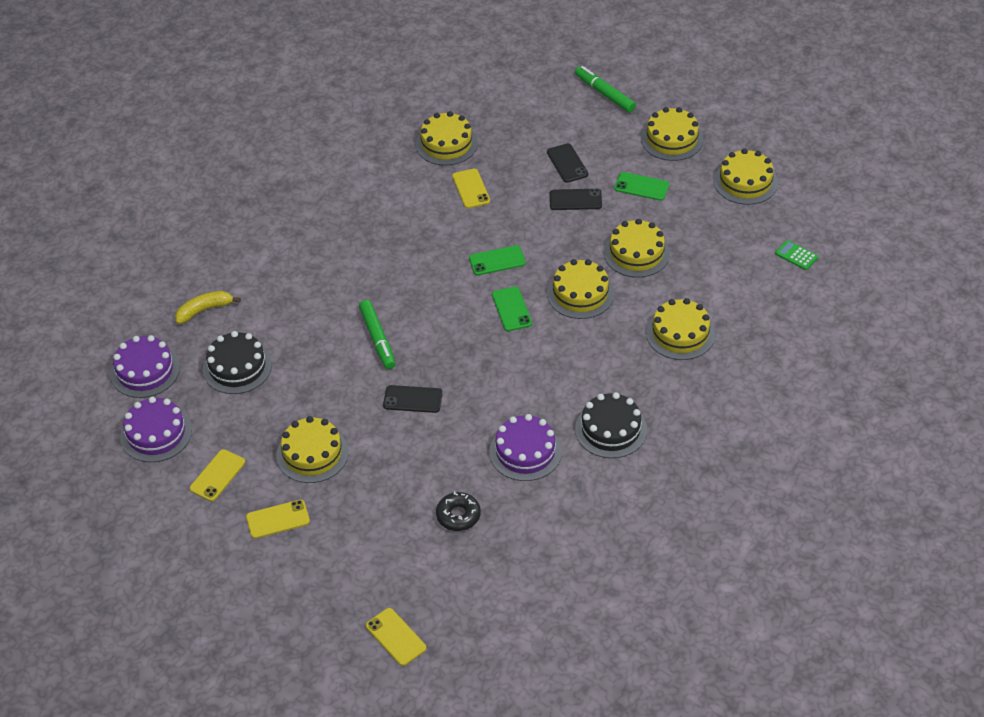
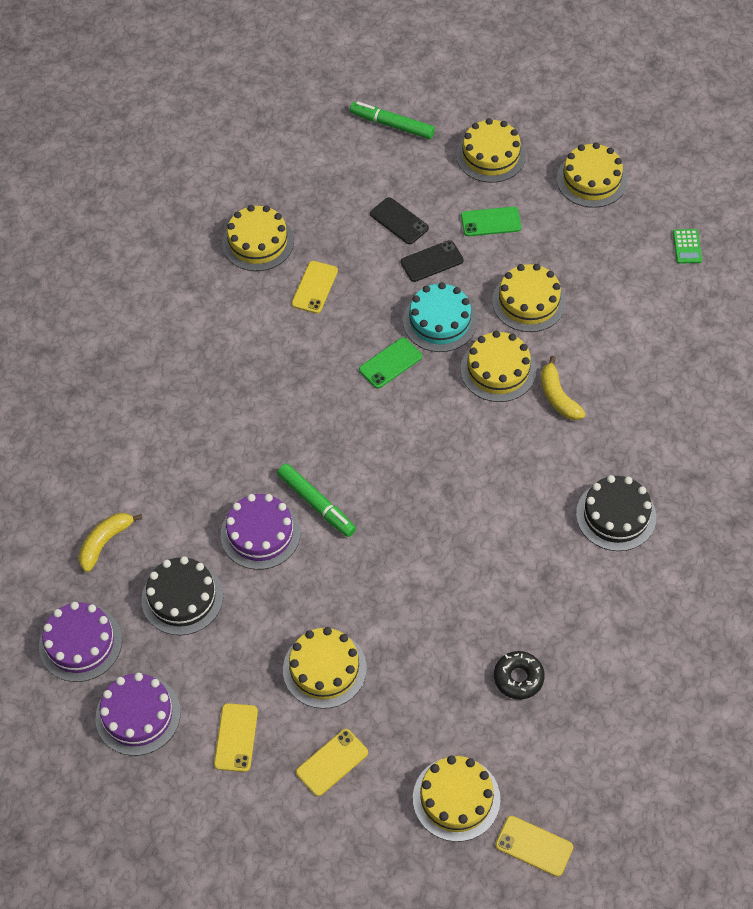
camera: 25 degrees left, 10 degrees up
black phone [383,385,443,413] -> none
yellow phone [452,169,490,208] -> yellow phone turned 60 degrees clockwise [291,261,338,314]
purple cake [489,414,562,481] -> purple cake moved to [221,494,301,570]
green phone [492,286,532,331] -> none
yellow cake [646,298,715,360] -> yellow cake moved to [413,756,500,842]
green calculator [775,240,818,270] -> green calculator turned 105 degrees counterclockwise [673,229,702,264]
none -> turquoise cake [403,282,477,352]
none -> yellow banana [541,356,586,420]

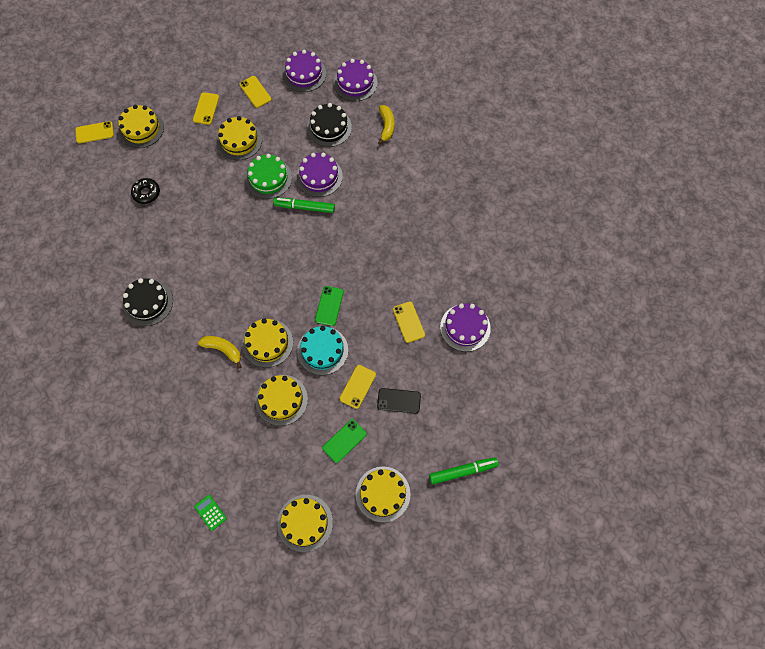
camera: 140 degrees right, 10 degrees up
yellow cake [222,205,294,271] -> purple cake [440,303,491,352]
black phone [400,240,464,282] -> yellow phone [340,365,376,409]
none -> green cake [246,154,292,199]

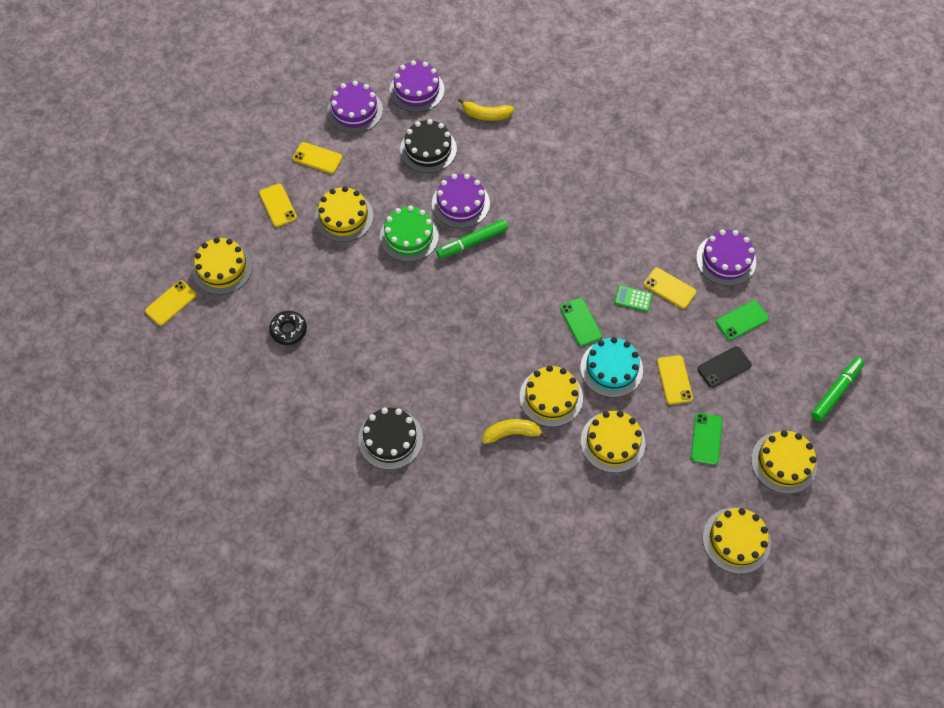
camera: 35 degrees left, 5 degrees down
green calculator [194,495,227,531] -> green calculator moved to [615,286,652,312]
yellow banana [378,105,394,145] -> yellow banana turned 135 degrees clockwise [458,98,514,121]
none -> green phone [716,300,769,340]

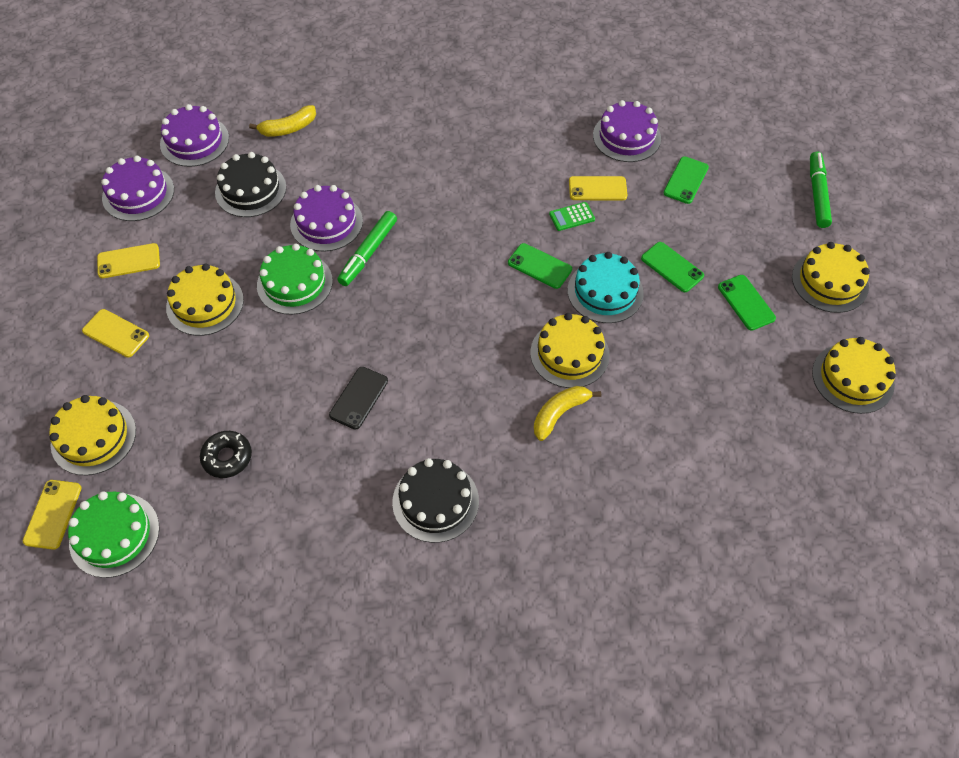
camera: 35 degrees left, 5 degrees down
yellow cake [581,411,646,473] -> none
yellow phone [657,355,693,405] -> green phone [641,242,704,292]
black phone [697,346,752,388] -> black phone moved to [329,367,388,430]
none -> green cake [68,491,160,578]

